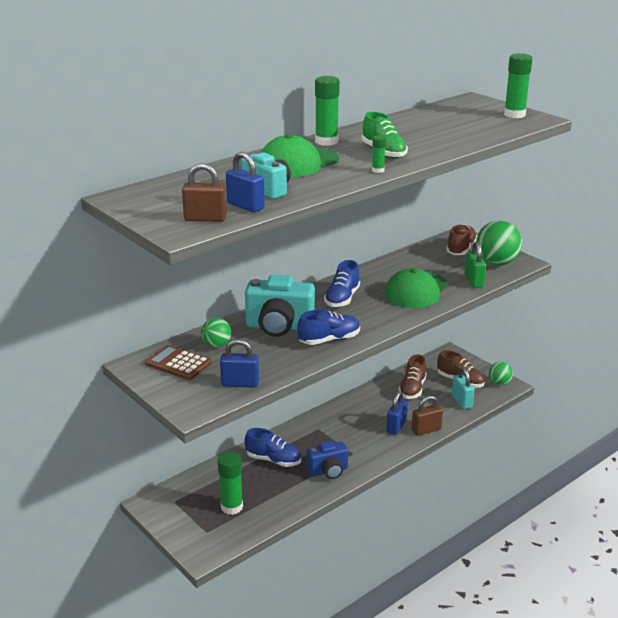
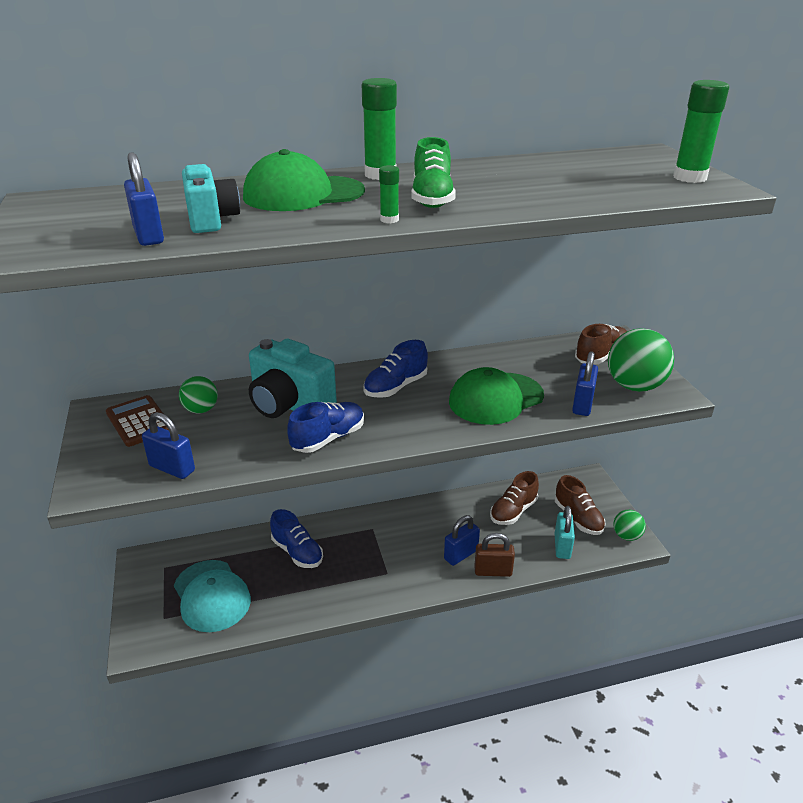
camera: 25 degrees right, 5 degrees up
brown padlock [182,163,227,222] -> none
green glue stick [218,452,243,515] -> turquoise cap [174,560,251,632]
blue shoe [297,310,360,345] -> blue shoe turned 45 degrees counterclockwise [287,402,364,453]
blue camera [307,441,348,479] -> none
green padlock [465,241,486,288] -> blue padlock [572,351,598,416]

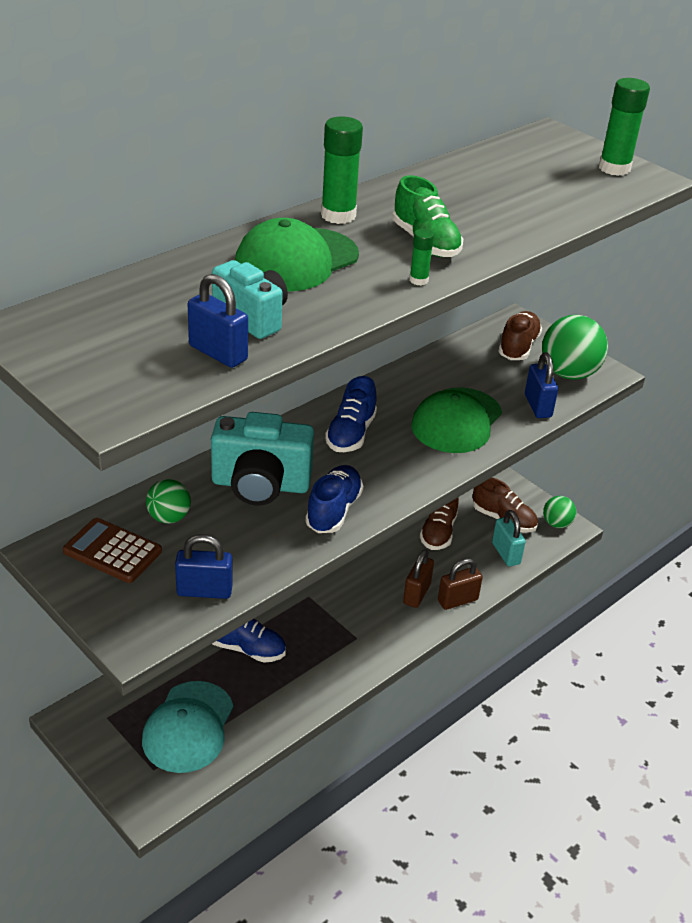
camera: 30 degrees left, 5 degrees up
turquoise cap [174,560,251,632] -> turquoise cap turned 75 degrees clockwise [142,681,233,773]
blue padlock [444,515,480,566] -> brown padlock [403,550,434,608]

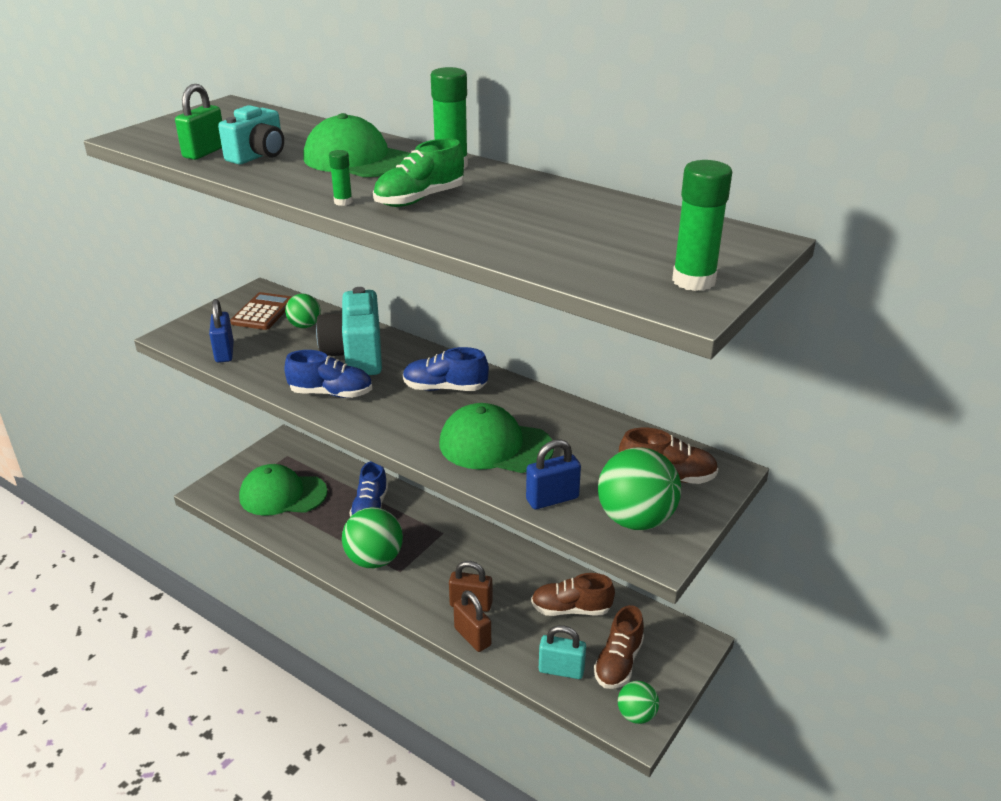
camera: 80 degrees right, 5 degrees down
turquoise cap [142,681,233,773] -> green cap [239,464,327,516]
blue padlock [188,274,248,368] -> green padlock [175,84,222,160]
turquoise padlock [492,510,526,566] -> turquoise padlock turned 45 degrees clockwise [539,625,586,679]
none -> green ball [342,507,403,568]

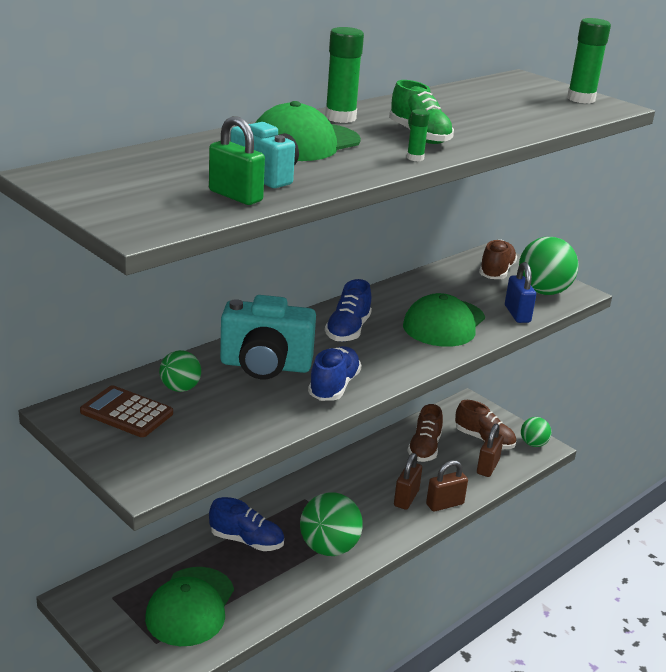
camera: 80 degrees left, 5 degrees down
blue padlock [209,299,234,363] -> none
turquoise padlock [539,625,586,679] -> brown padlock [477,424,504,477]

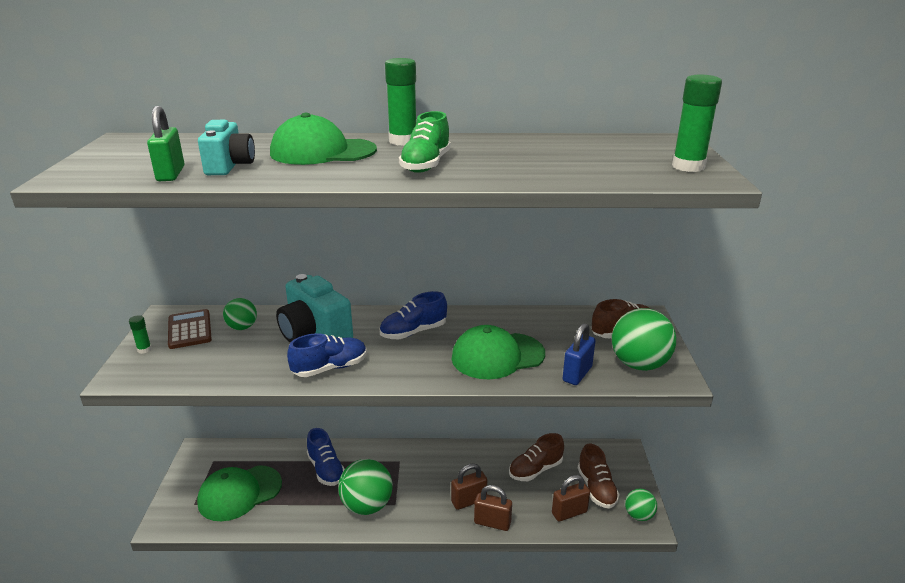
camera: 45 degrees right, 0 degrees up
green glue stick [407,109,430,161] -> green glue stick moved to [129,315,152,354]

